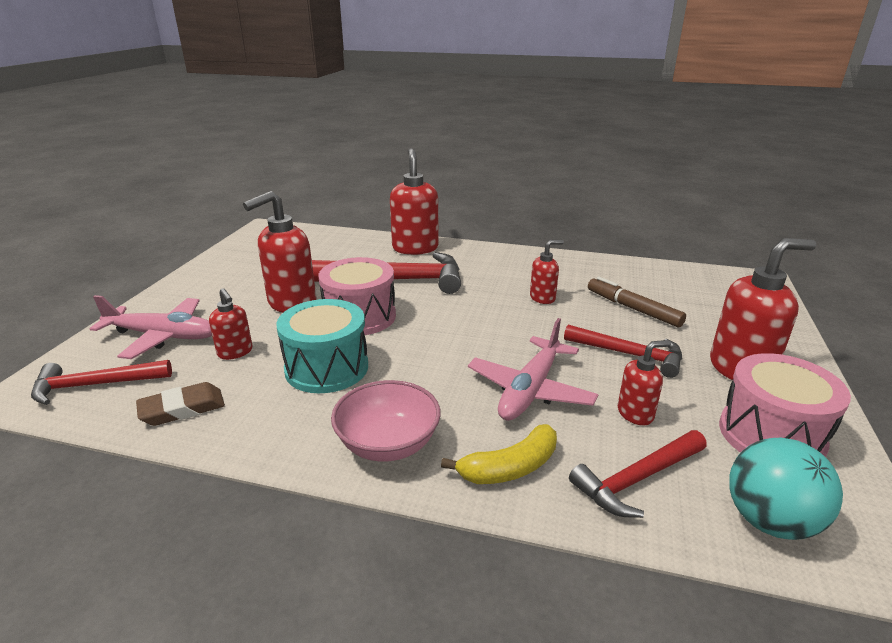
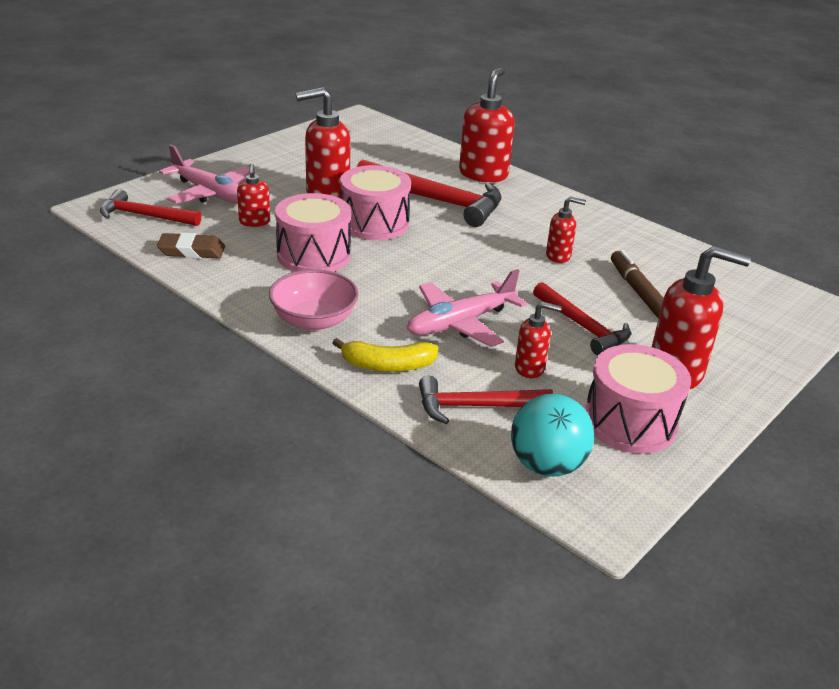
camera: 25 degrees right, 5 degrees up
turquoise drum [276,299,368,393] -> pink drum [275,193,351,272]

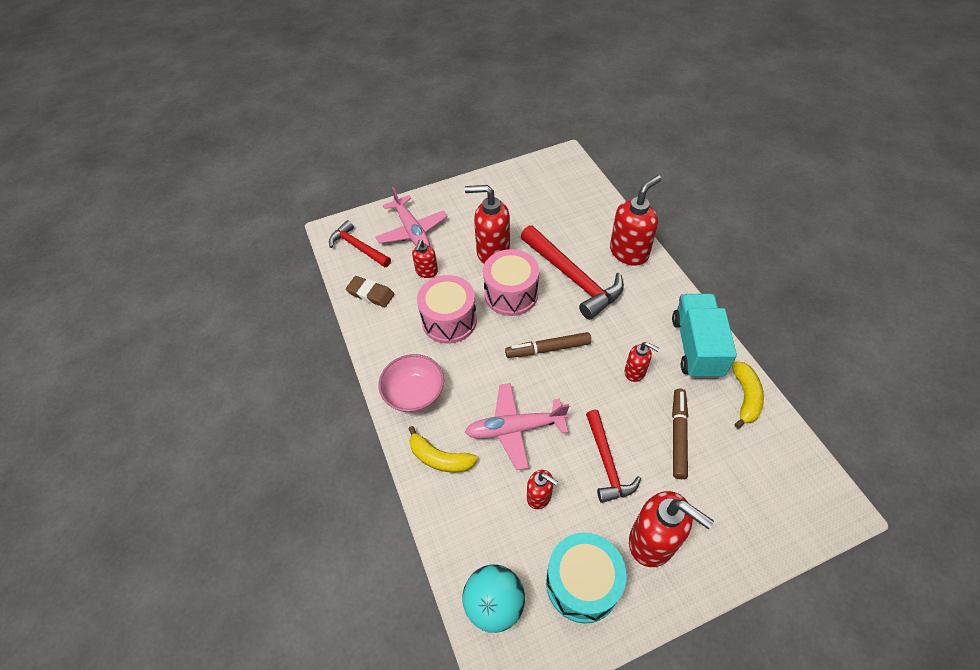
camera: 30 degrees right, 20 degrees up
red hammer [419,376,554,424] -> none
pink drum [585,344,691,454] -> turquoise drum [546,533,626,624]
none -> brown marker [505,332,591,358]
none -> turquoise truck [672,294,737,379]
none -> yellow banana [732,361,764,428]

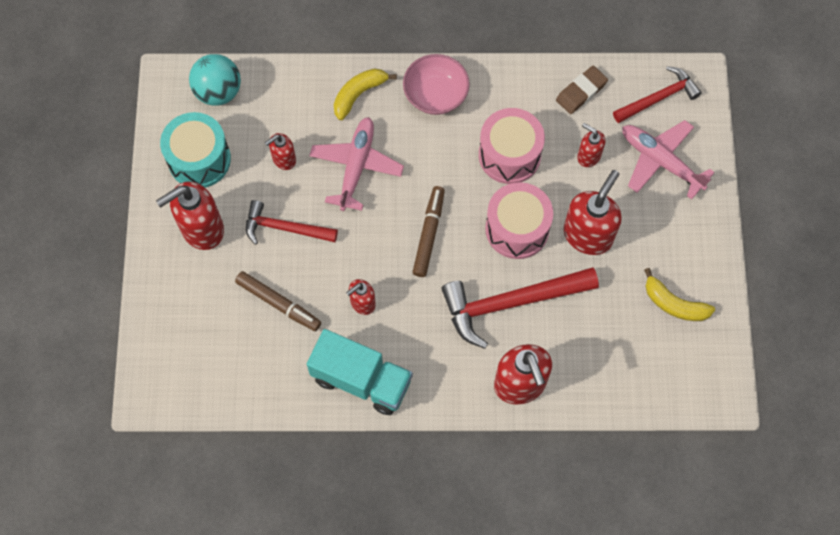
camera: 110 degrees right, 15 degrees up
pink plane [375,187,448,247] -> pink plane turned 45 degrees clockwise [622,120,715,200]
yellow banana [732,361,764,428] -> yellow banana moved to [644,268,715,321]

